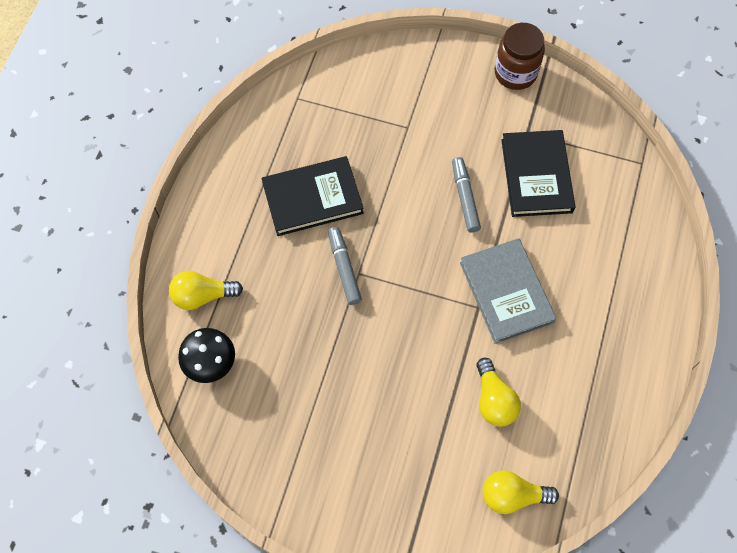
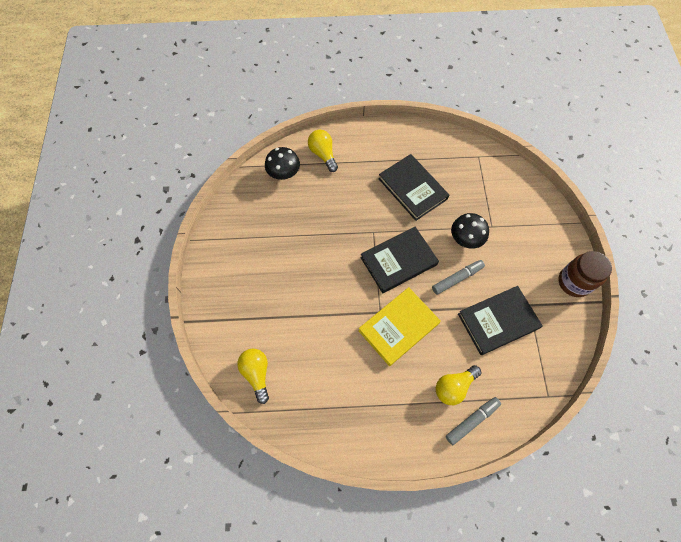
camera: 70 degrees right, 0 degrees up
grey marker [328,227,362,305] -> grey marker moved to [446,397,501,445]
grey book [460,238,556,344] -> yellow book [358,287,441,366]
yellow light bulb [477,358,521,427] -> yellow light bulb moved to [436,365,481,405]
none -> black book [360,227,439,293]
none -> black mushroom [451,213,489,249]

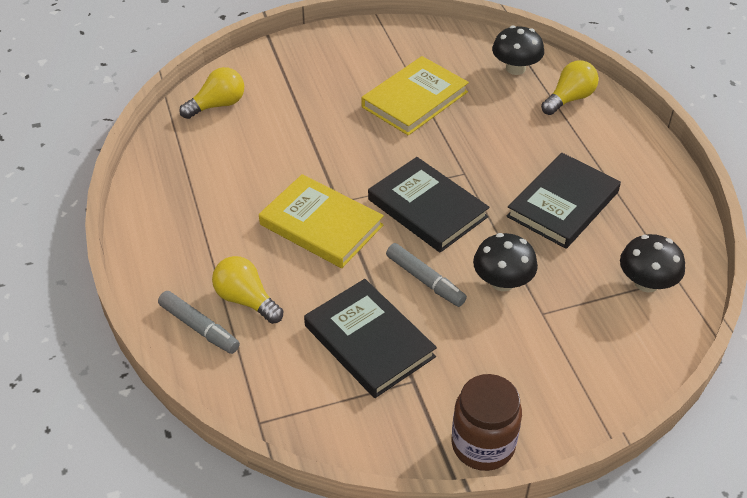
camera: 75 degrees right, 20 degrees down
none -> yellow book [362,56,469,136]
none -> black mushroom [620,234,685,293]

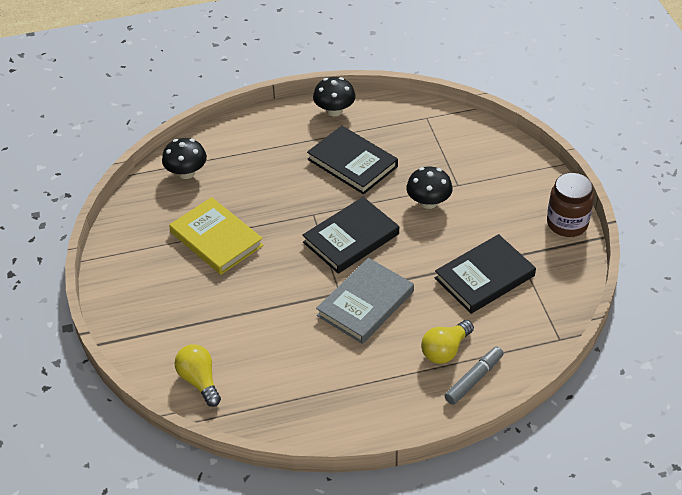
camera: 85 degrees left, 0 degrees up
yellow book [259,174,384,268] -> grey book [316,258,414,344]
grey marker [386,243,467,307] -> none
yellow light bulb [541,60,599,115] -> none
black mushroom [620,234,685,293] -> black mushroom moved to [313,77,356,116]

